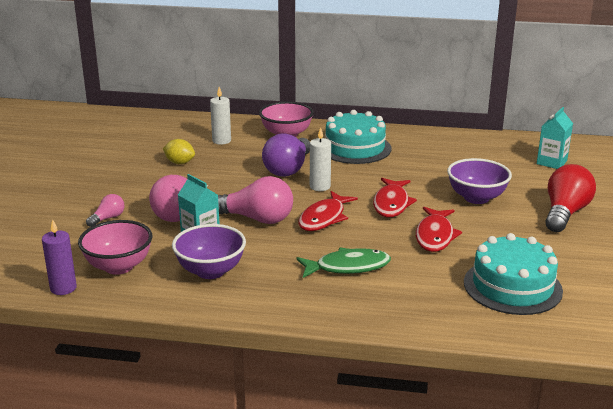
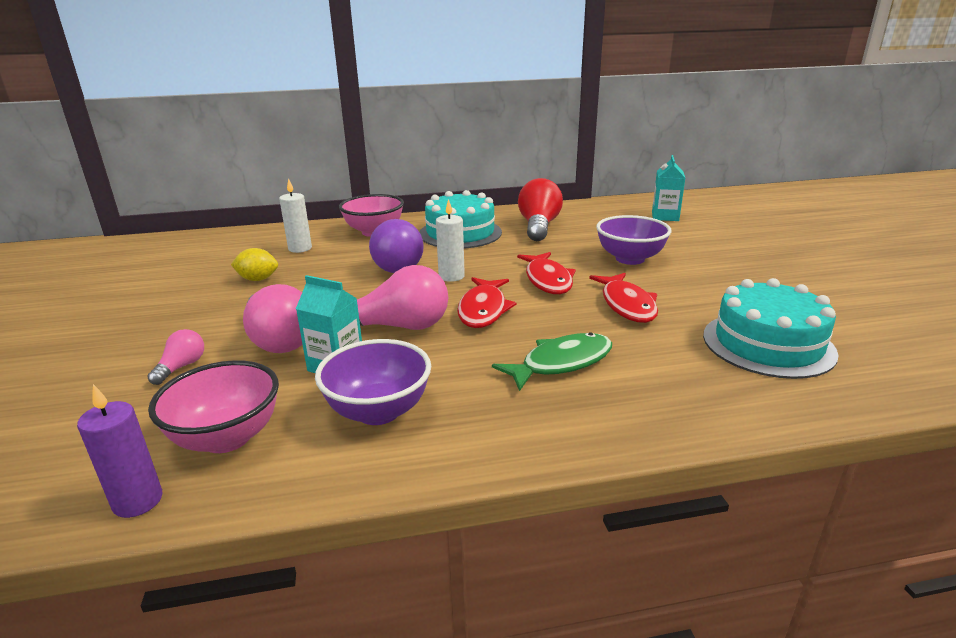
camera: 20 degrees left, 0 degrees up
red light bulb [545,164,596,232] -> red light bulb moved to [518,178,563,241]

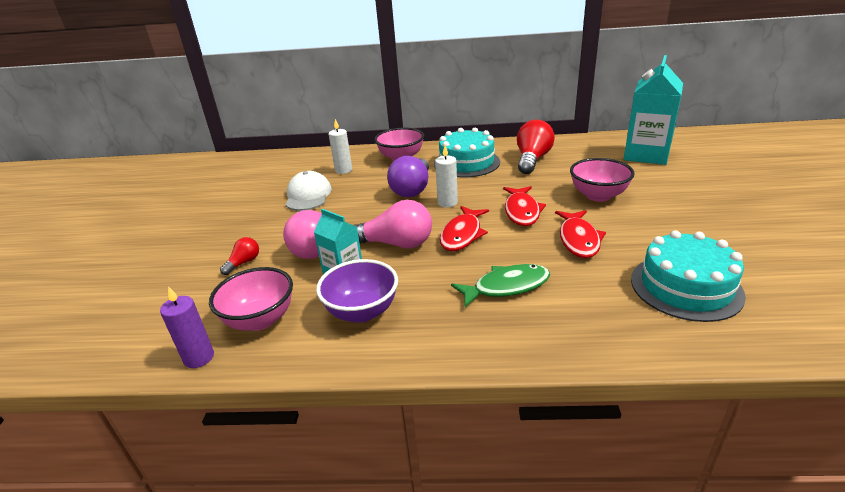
camera: 15 degrees right, 5 degrees up
pink light bulb [147,329,204,385] -> red light bulb [220,237,259,275]
yellow lemon [231,248,278,281] -> white cap [286,171,332,211]
purple bowl [596,215,672,265] -> pink bowl [570,158,635,202]
turquoise carton [652,155,685,221] -> turquoise carton [624,55,683,165], size x1.82

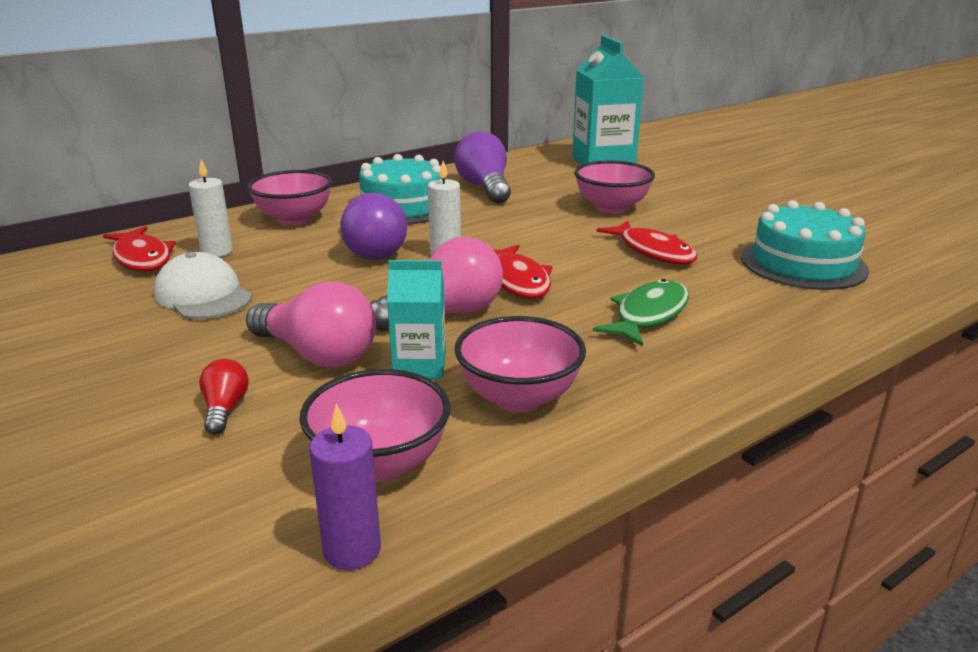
camera: 40 degrees left, 5 degrees down
purple bowl [316,259,398,323] -> pink bowl [455,316,586,412]
red fish [503,186,546,226] -> red fish moved to [103,226,176,271]
red light bulb [517,120,555,174] -> purple light bulb [454,131,511,204]

